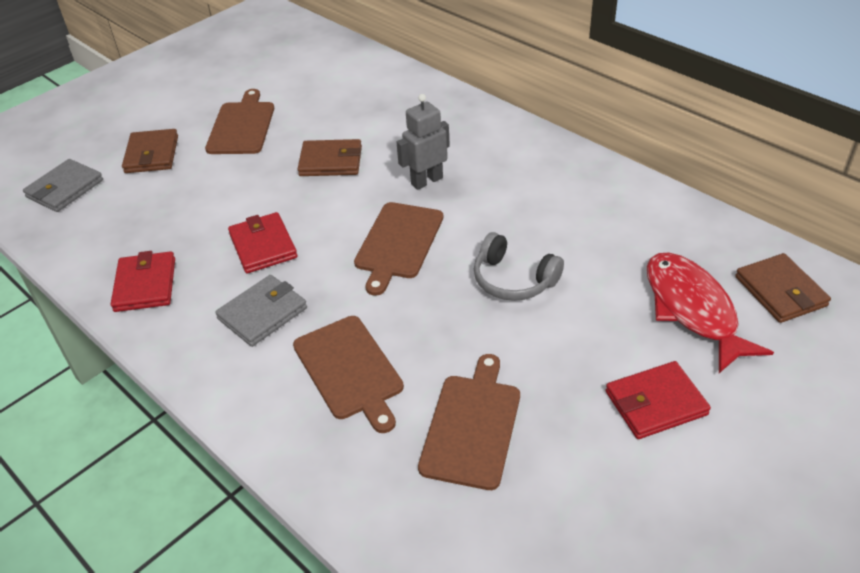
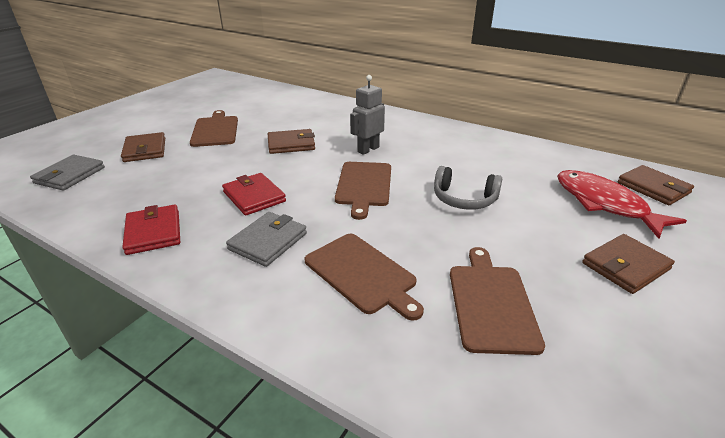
camera: 15 degrees left, 10 degrees down
red wallet [606,361,711,439] -> brown wallet [582,234,675,294]

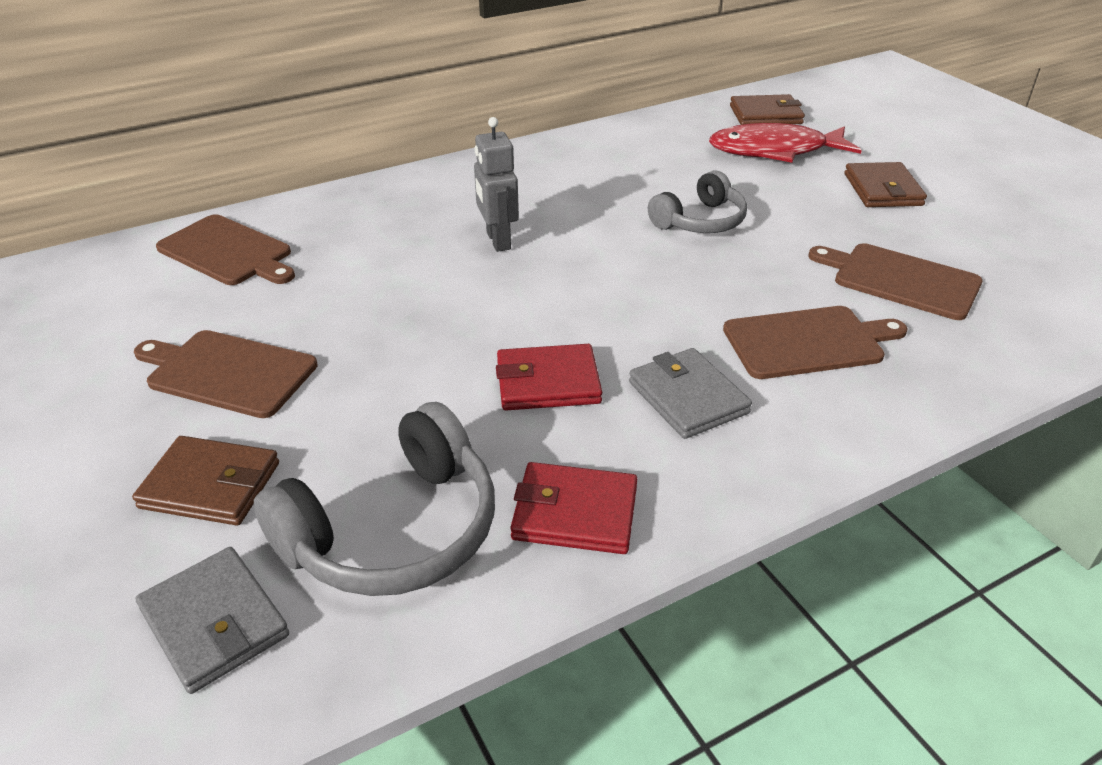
camera: 60 degrees left, 5 degrees up
brown wallet [268,129,315,154] -> none
brown cutting board [335,162,391,220] -> brown cutting board moved to [156,214,295,285]
none -> grey headphones [254,402,495,596]

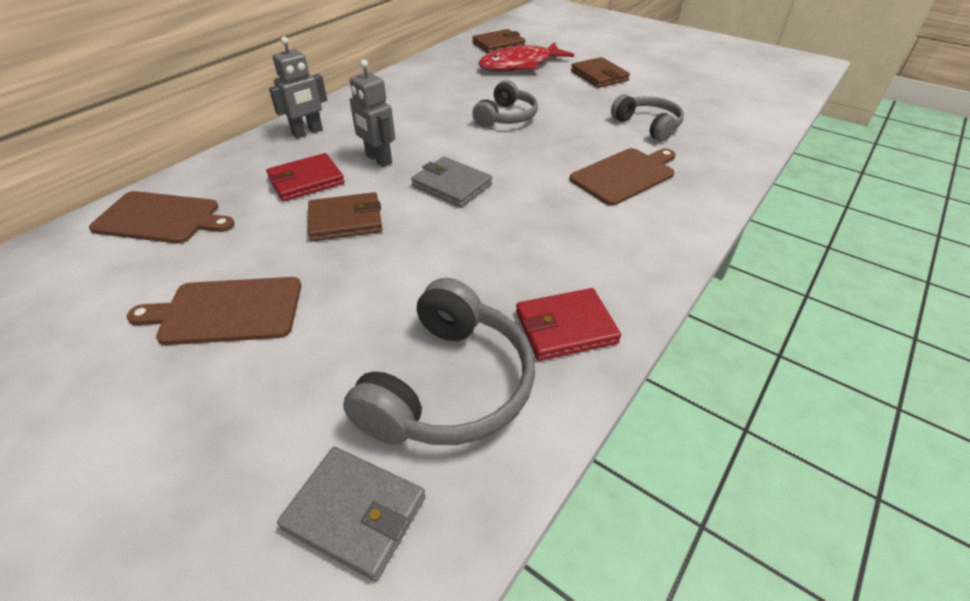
camera: 25 degrees left, 5 degrees up
brown wallet [132,436,279,526] -> brown wallet moved to [308,192,382,241]
red wallet [496,344,602,410] -> red wallet moved to [266,153,345,202]
grey wallet [629,348,752,439] -> grey wallet moved to [411,157,492,207]
brown cutting board [808,243,983,320] -> grey headphones [611,94,684,142]
none -> grey robot [269,37,327,139]

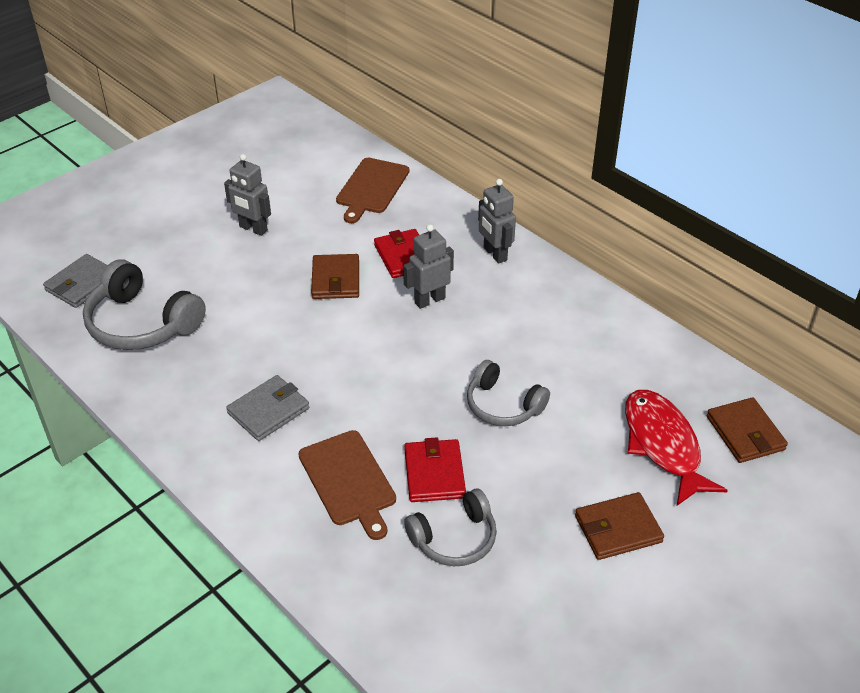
camera: 100 degrees right, 0 degrees up
brown cutting board [127,277,301,345] -> grey robot [224,154,271,236]
grey wallet [411,157,492,207] -> grey wallet moved to [226,375,309,441]
red wallet [516,288,621,361] -> red wallet moved to [404,437,466,502]

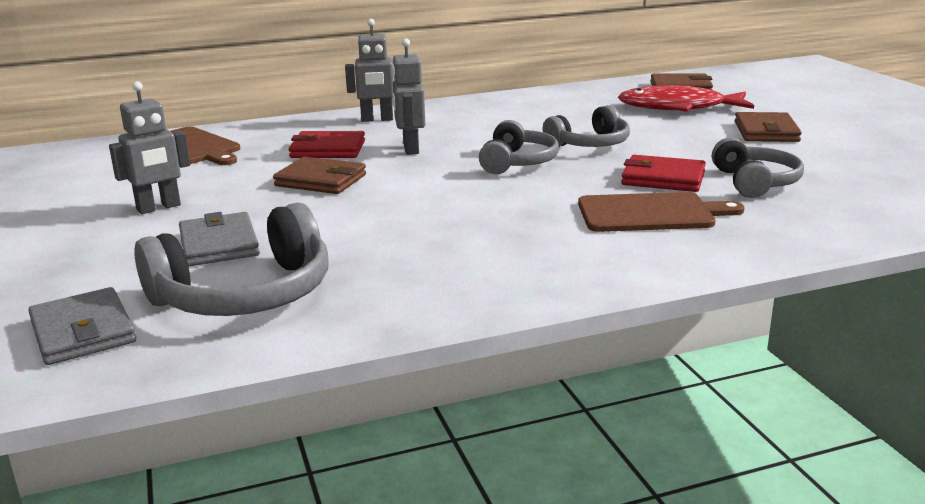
camera: 65 degrees left, 20 degrees down
grey wallet [226,375,309,441] -> grey wallet moved to [179,212,260,266]
none -> grey headphones [479,120,559,174]

